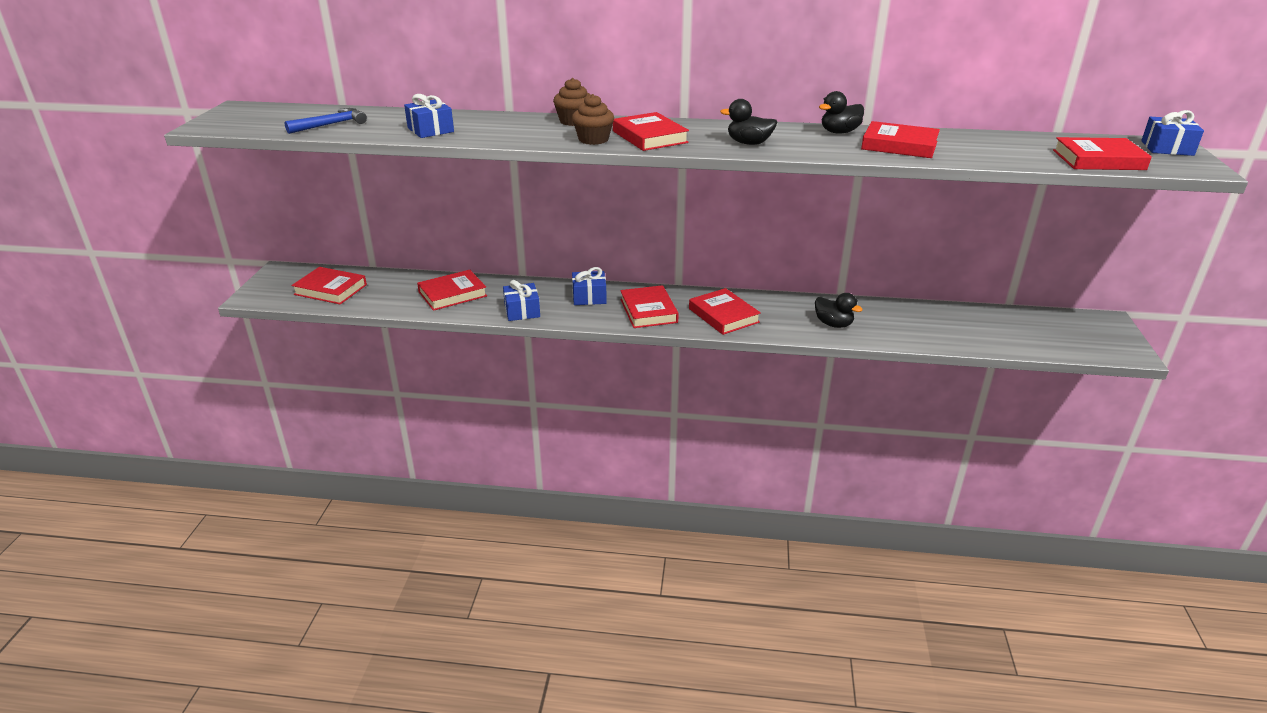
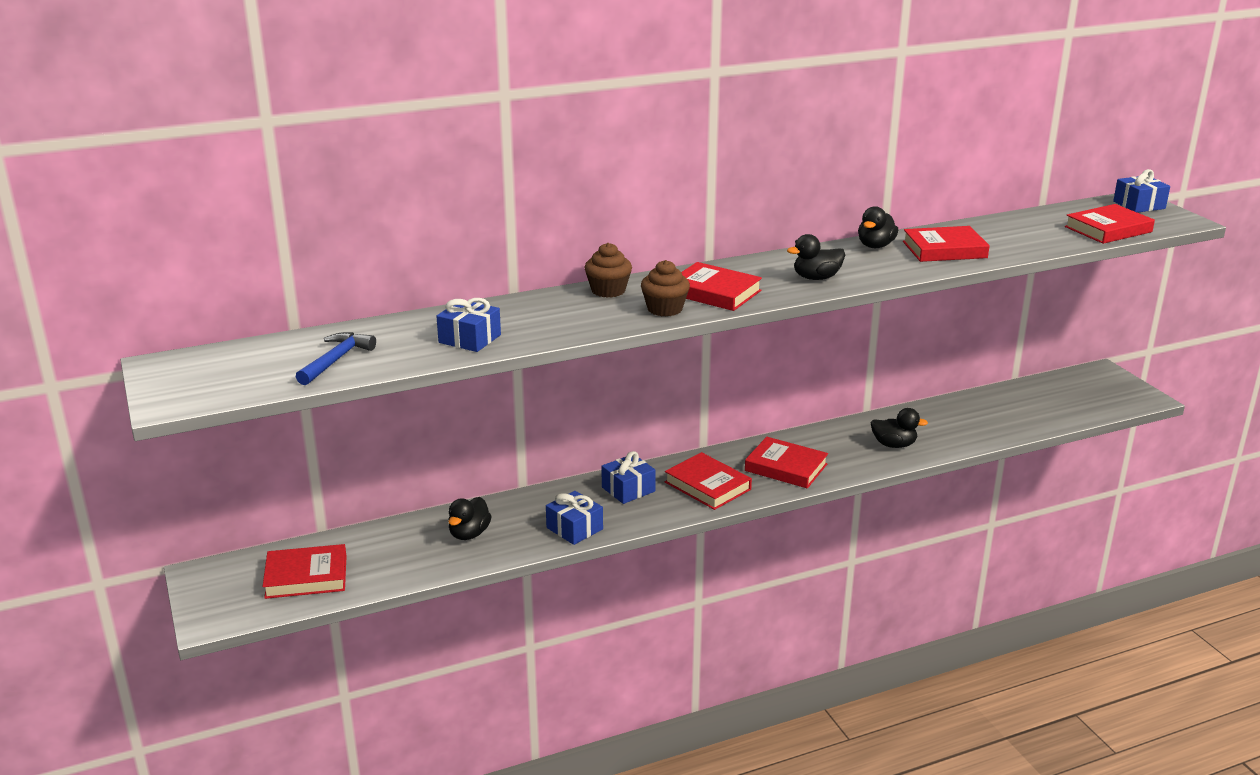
camera: 30 degrees left, 5 degrees down
red book [417,270,487,311] -> black duck [448,497,492,540]

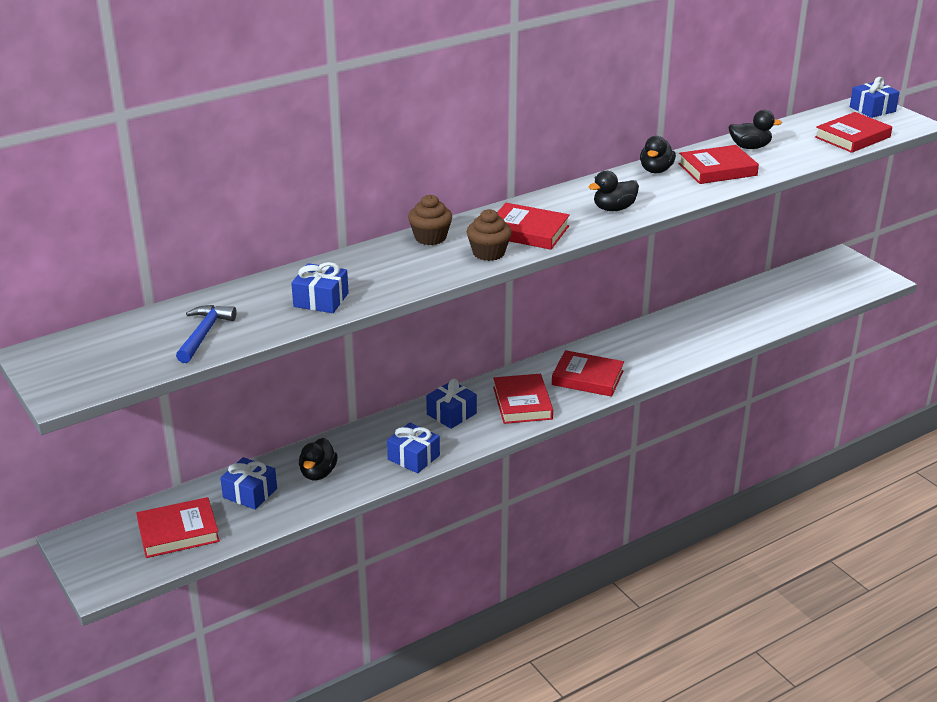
camera: 10 degrees left, 5 degrees up
red book [665,452,752,510] -> red book turned 45 degrees clockwise [493,374,553,424]
black duck [870,408,928,448] -> black duck moved to [728,110,782,149]
none -> blue gift [220,457,277,510]

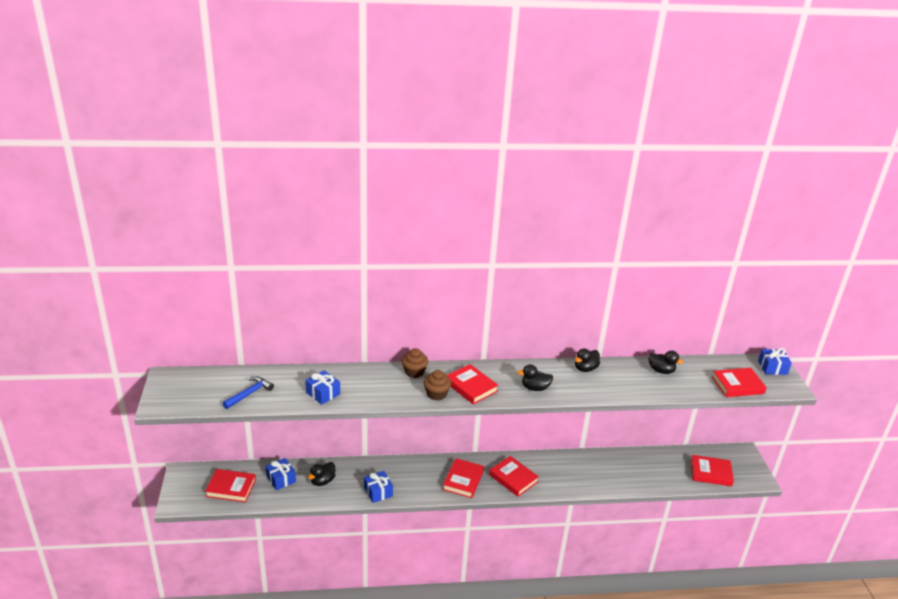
camera: 25 degrees right, 0 degrees up
blue gift [426,379,477,429] -> none
red book [678,145,759,184] -> red book moved to [690,455,734,486]

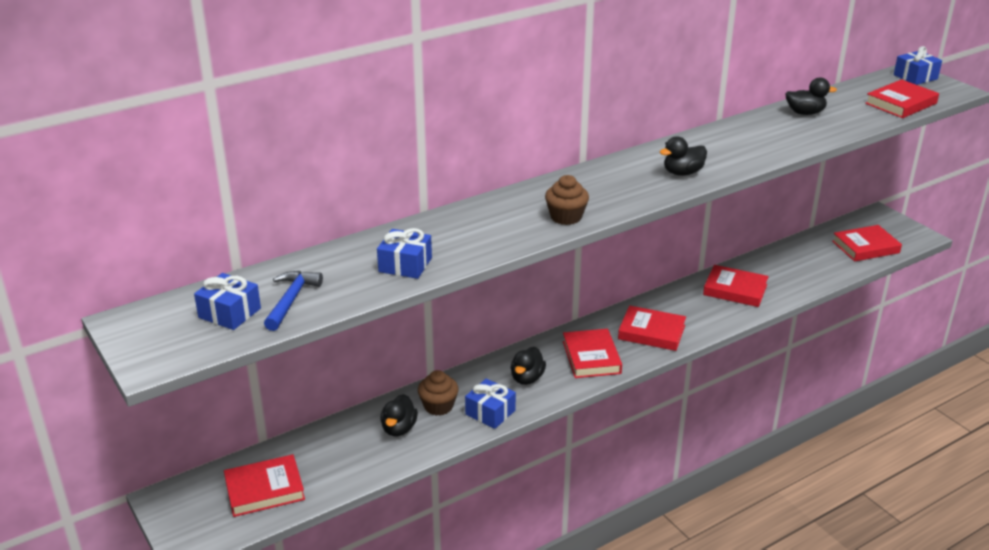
camera: 25 degrees left, 0 degrees up
blue gift [265,458,296,490] -> blue gift moved to [194,273,261,330]
brown cupcake [402,348,428,378] -> brown cupcake moved to [418,370,459,416]
red book [446,364,499,405] -> red book moved to [703,265,769,307]
black duck [575,349,600,372] -> black duck moved to [511,347,546,385]

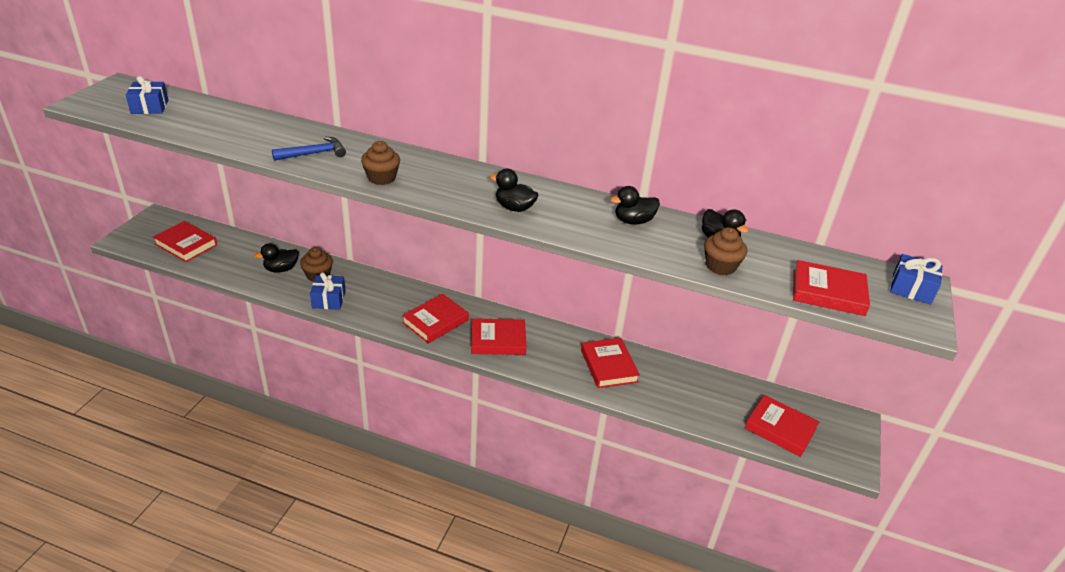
camera: 50 degrees right, 5 degrees up
blue hammer [264,271,323,331] -> blue hammer moved to [272,137,346,161]
blue gift [377,228,432,279] -> none
black duck [511,347,546,385] -> black duck moved to [610,186,660,225]
red book [618,305,686,351] -> red book turned 75 degrees counterclockwise [471,318,526,355]
none -> brown cupcake [704,227,747,275]

